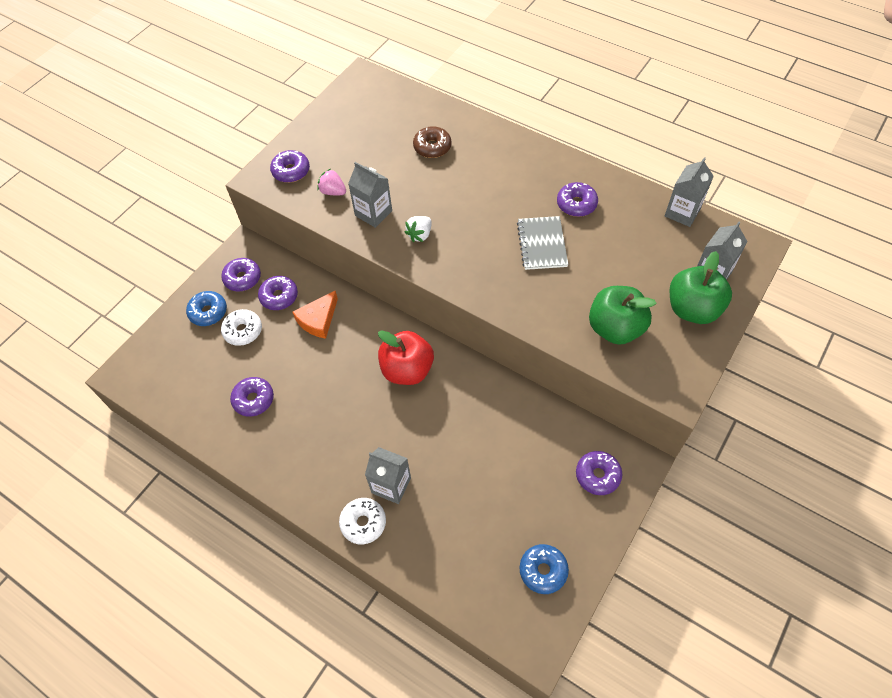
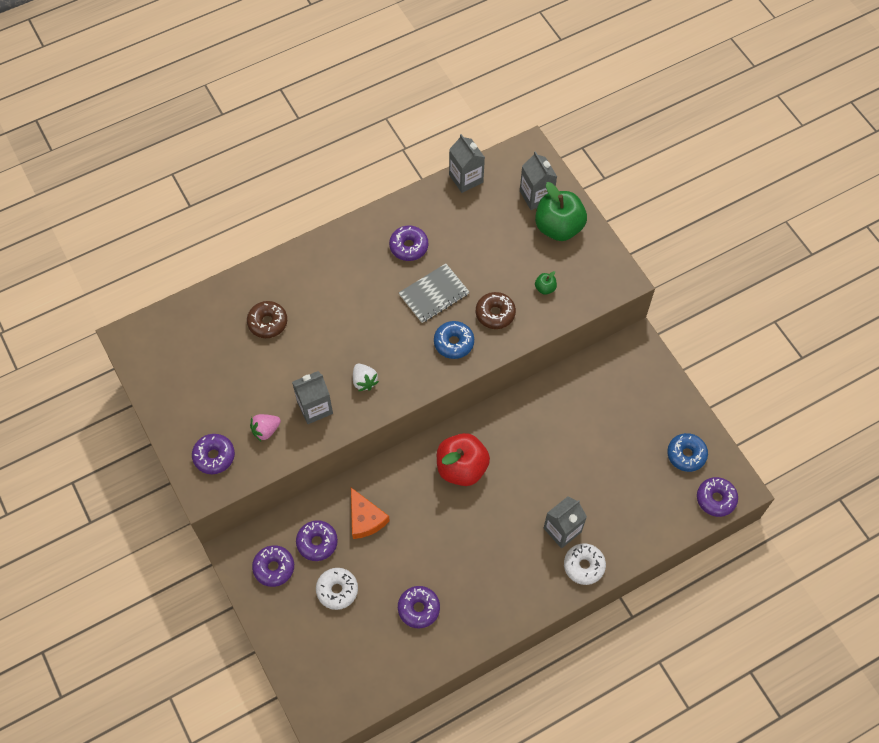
camera: 65 degrees left, 5 degrees up
blue donut [186,291,227,326] -> blue donut moved to [434,321,474,359]
grey notebook [517,216,568,270] -> grey notebook turned 60 degrees counterclockwise [399,263,469,323]
purple donut [576,451,622,495] -> purple donut moved to [697,477,738,517]
green apple [589,286,657,345] -> green apple [535,271,557,295], size x0.42
none -> brown donut [476,292,516,329]

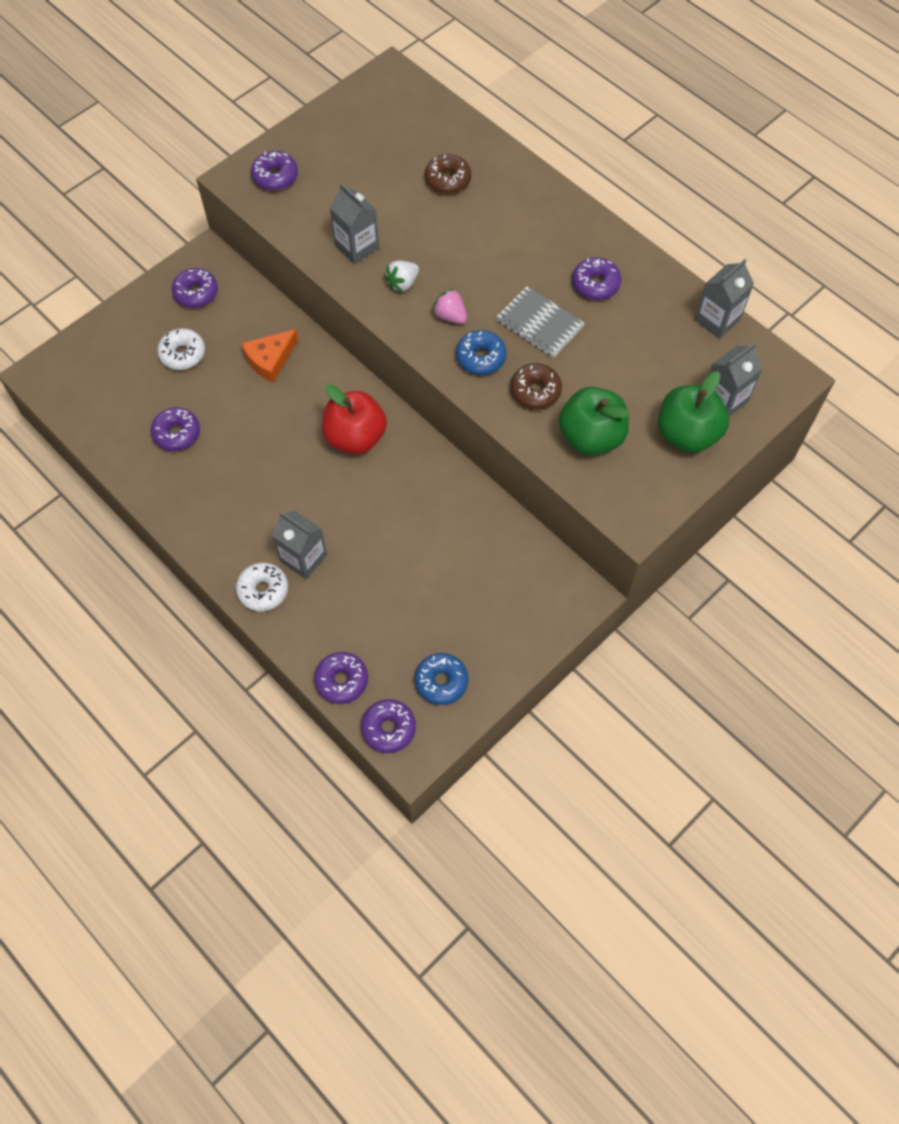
camera: 75 degrees right, 0 degrees up
pink strawberry [250,414,281,441] -> pink strawberry moved to [432,288,467,324]
purple donut [296,520,338,561] -> purple donut moved to [314,652,368,704]
green apple [535,271,557,295] -> green apple [559,387,629,455], size x2.38

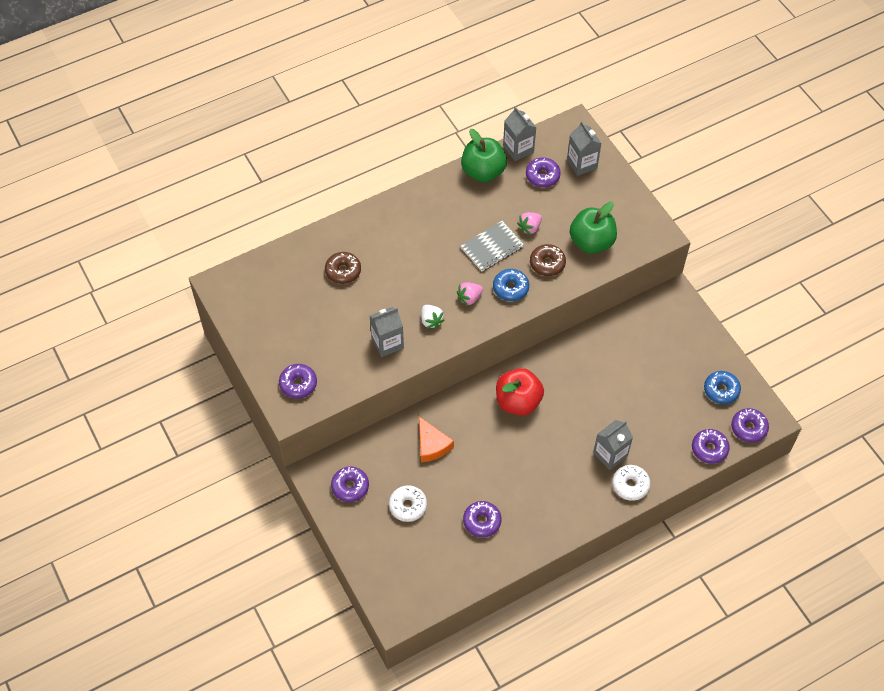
camera: 75 degrees left, 5 degrees down
purple donut [572,257,622,300] -> purple donut moved to [526,157,561,188]
green apple [658,371,729,453] -> green apple moved to [461,129,507,182]
none -> pink strawberry [517,212,542,235]

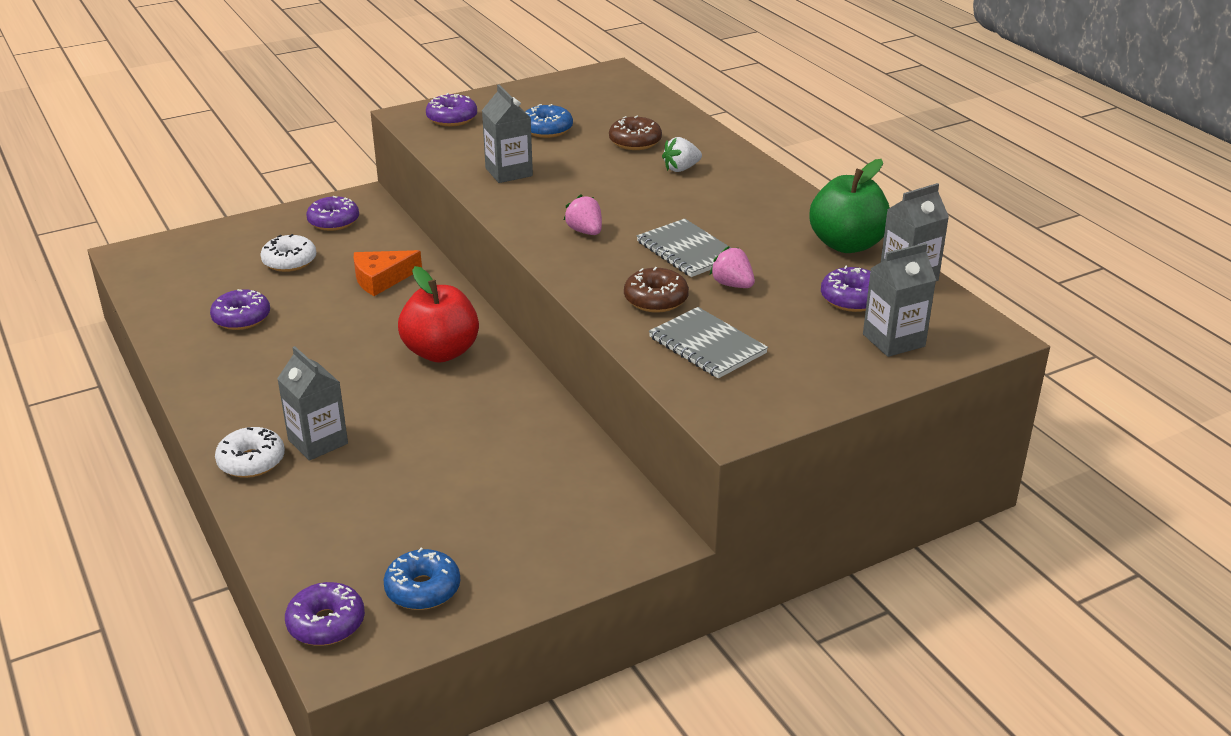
camera: 90 degrees right, 25 degrees down
white strawberry [421,305,445,328] -> white strawberry moved to [662,137,702,172]
blue donut [493,269,529,301] -> blue donut moved to [526,104,573,138]
green apple [570,202,617,254] -> grey notebook [649,307,768,378]
purple donut [692,429,730,464] -> none

